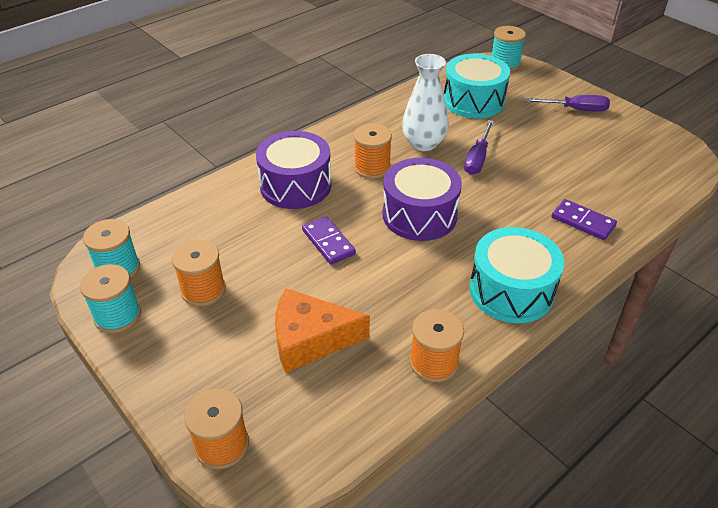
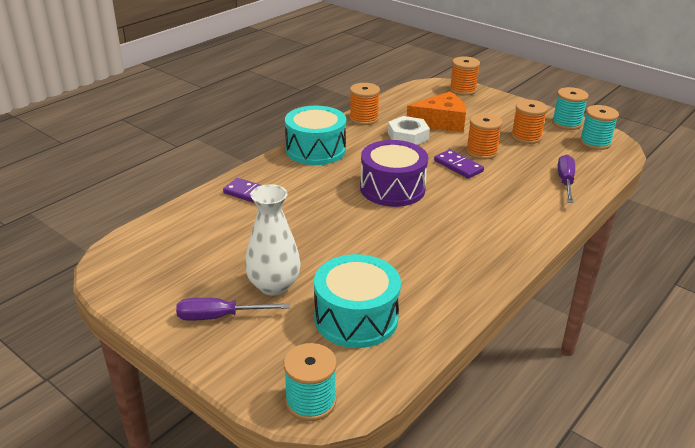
camera: 170 degrees right, 10 degrees down
purple drum [256,131,331,209] -> none
orange spool [354,123,392,179] -> orange spool moved to [466,113,503,159]
white vase [402,54,449,151] -> white vase moved to [245,184,301,296]
purple screwdriver [464,120,494,175] -> purple screwdriver moved to [558,155,575,203]
none -> white nut [388,116,430,145]

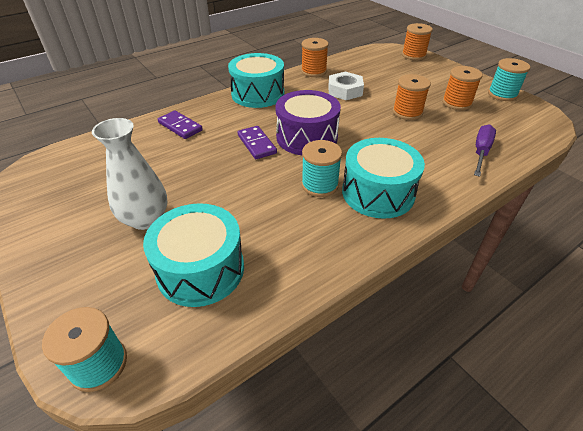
camera: 15 degrees right, 10 degrees up
purple screwdriver [176,298,290,321] -> none
orange cheese [407,92,466,132] -> none
purple domino [434,150,484,179] -> purple domino moved to [238,126,277,159]
turquoise spool [580,105,619,150] -> turquoise spool moved to [301,140,342,197]
none -> turquoise drum [342,138,425,219]

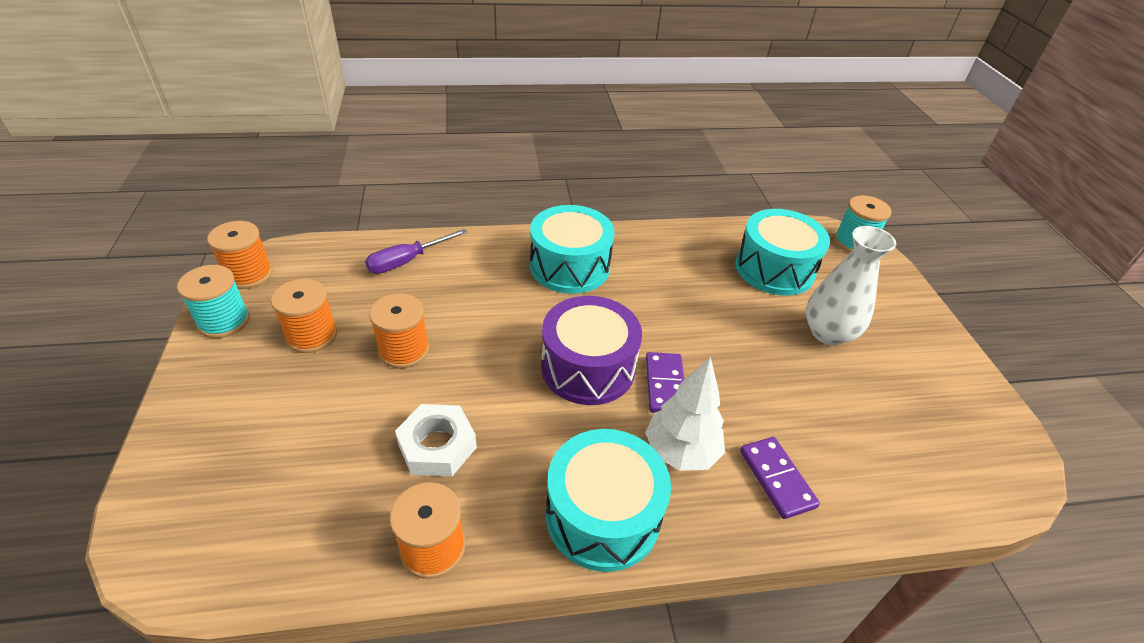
camera: 155 degrees left, 0 degrees up
turquoise spool [301,140,342,197] -> none
orange spool [402,23,433,60] -> orange spool moved to [207,221,273,289]
none -> white tree [645,357,725,471]

